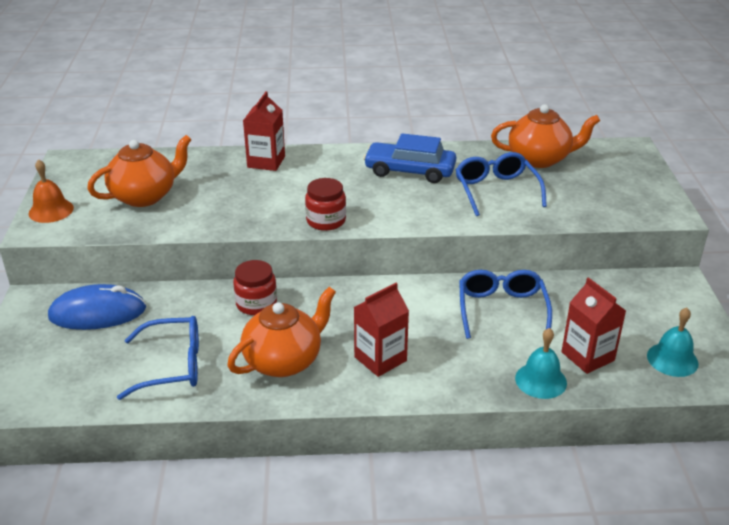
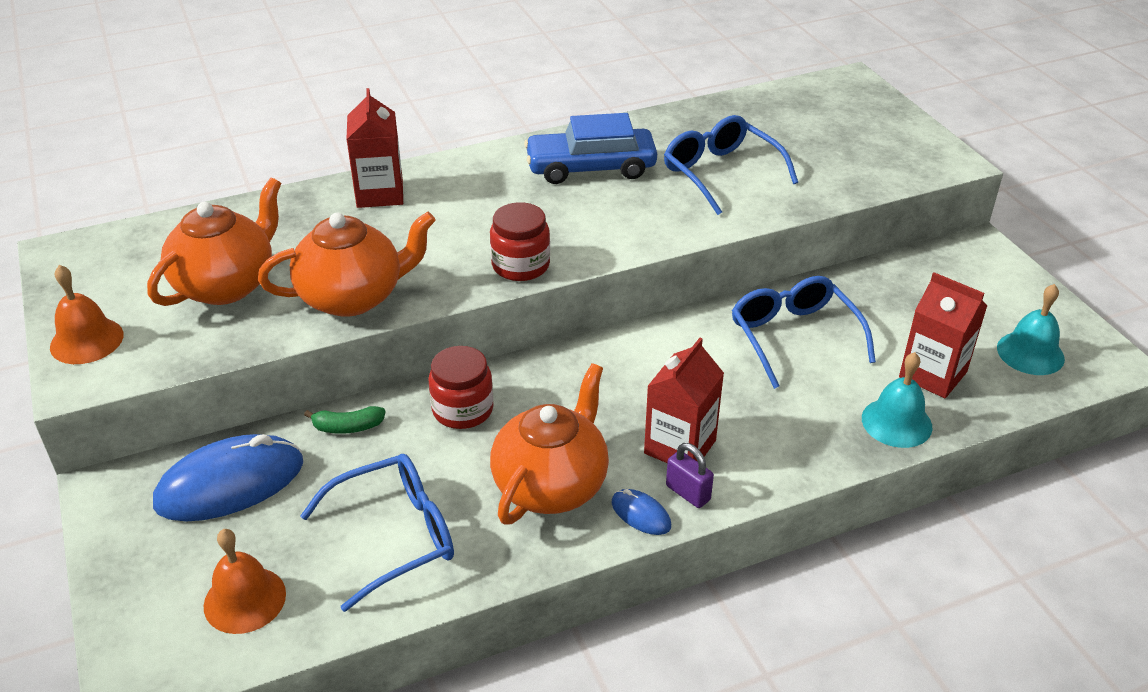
camera: 20 degrees left, 5 degrees up
orange teapot [491,104,600,168] -> orange teapot moved to [258,212,436,317]
none -> orange bell [203,529,286,634]
none -> green banana [304,406,386,434]
none -> blue mouse [612,489,671,535]
none -> purple padlock [666,443,714,508]

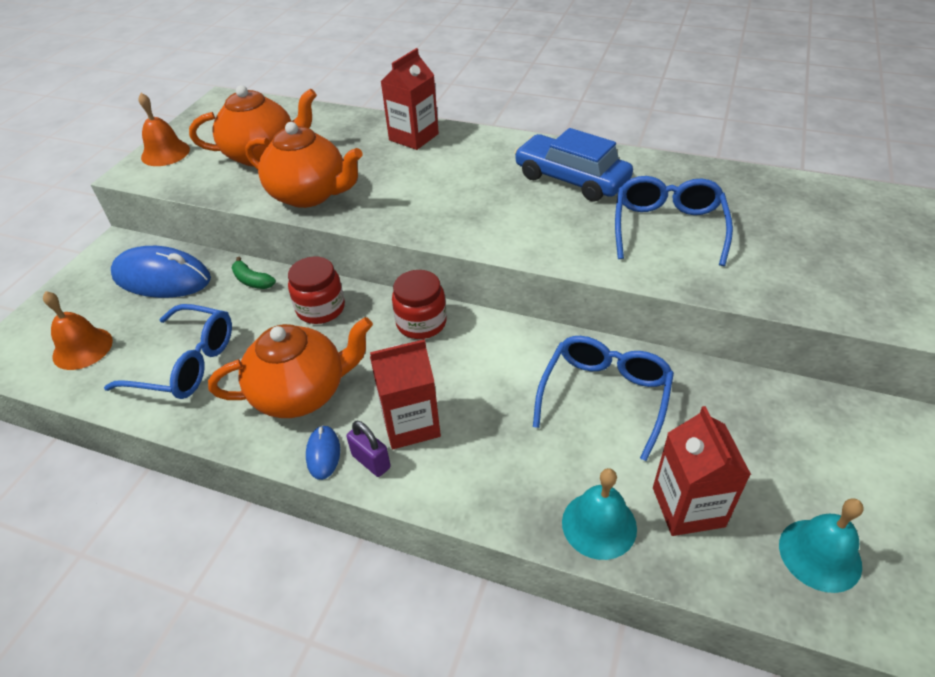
camera: 45 degrees right, 5 degrees up
red jar [490,202,550,281] -> red jar moved to [392,270,447,339]
purple padlock [666,443,714,508] -> purple padlock turned 45 degrees counterclockwise [346,421,391,477]

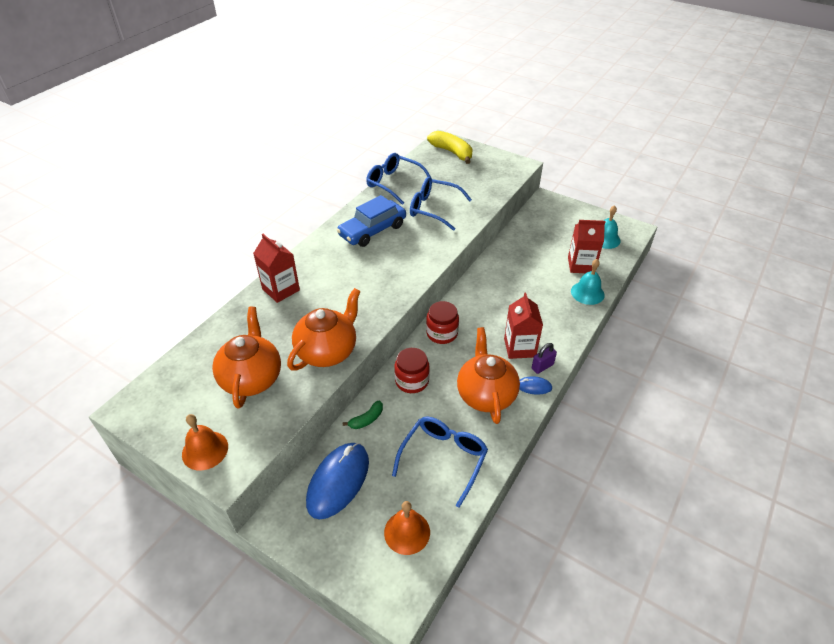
camera: 80 degrees left, 0 degrees up
blue glasses [533,336,674,461] -> blue glasses moved to [366,153,432,205]
none -> yellow banana [427,131,472,164]

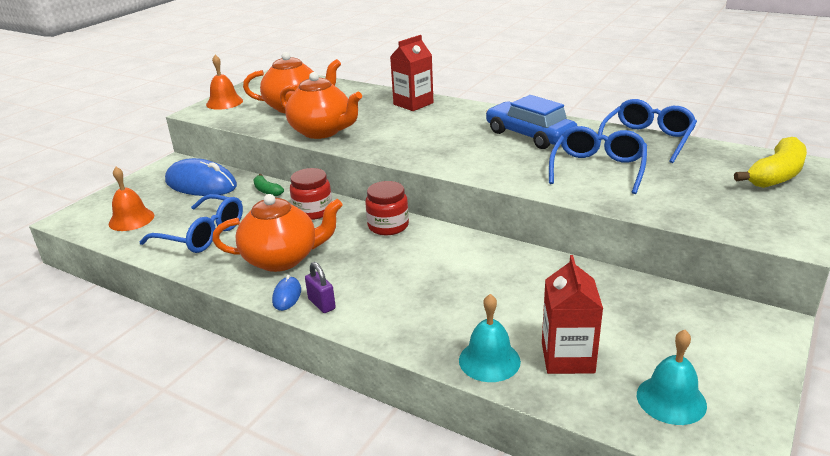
camera: 90 degrees right, 15 degrees down
red carton [504,293,543,359] -> none

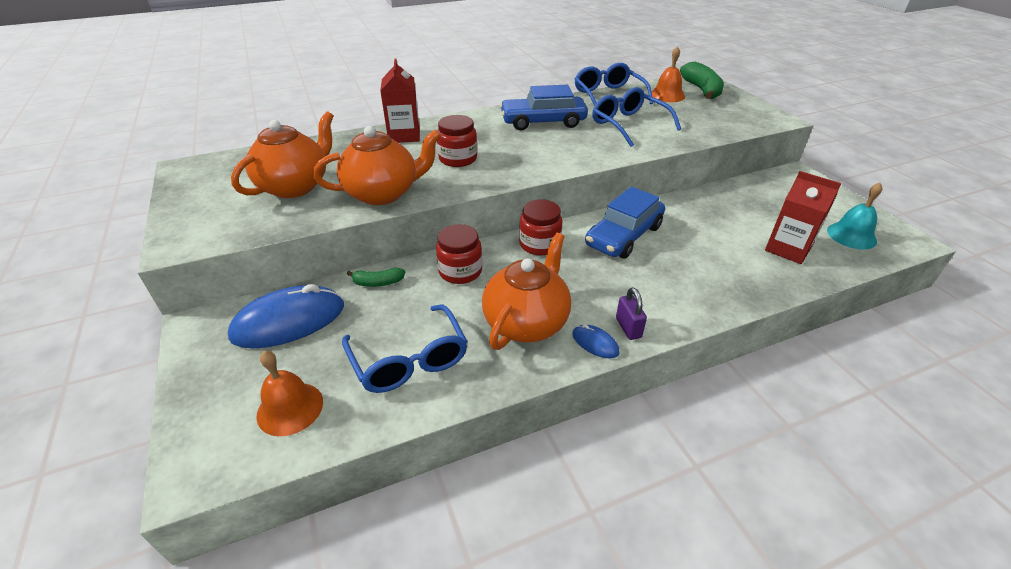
camera: 55 degrees left, 10 degrees up
blue glasses [140,194,243,253] -> blue glasses turned 90 degrees clockwise [342,305,468,393]
orange bell [206,55,243,110] -> orange bell moved to [651,46,685,102]
purple padlock [305,262,336,313] -> purple padlock turned 75 degrees clockwise [616,287,647,340]
turquoise bell [459,294,521,382] -> none
yellow banana [734,137,807,188] -> green banana [680,62,724,99]
none -> red jar [437,115,477,167]
none -> blue car [585,187,665,259]

